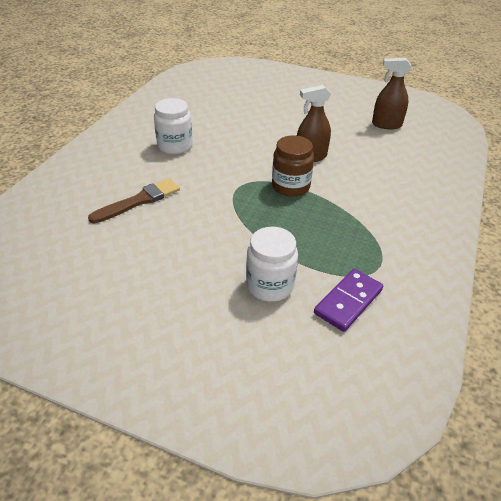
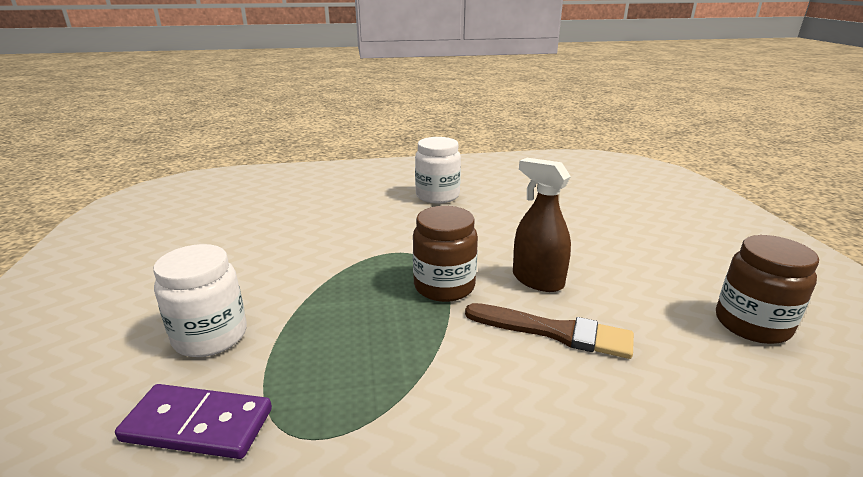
camera: 60 degrees right, 15 degrees down
brown brush [88,178,180,223] -> brown brush moved to [465,303,634,359]
brown spray bottle [372,58,412,129] -> brown jar [716,235,819,344]

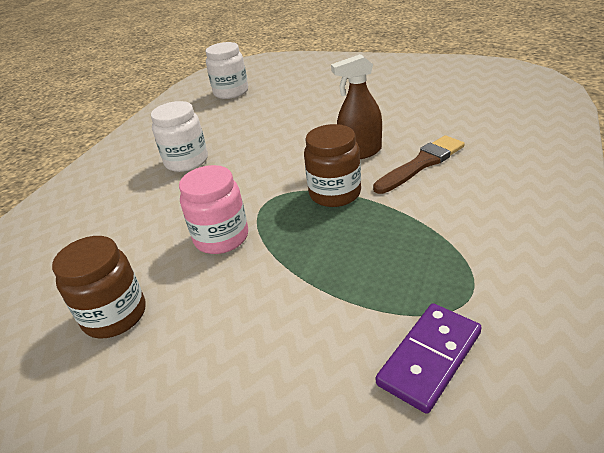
camera: 55 degrees left, 10 degrees up
white jar [153,244,247,357] -> white jar moved to [206,42,248,99]
brown jar [716,235,819,344] -> brown jar moved to [52,236,146,339]
none -> pink jar [179,165,248,254]

